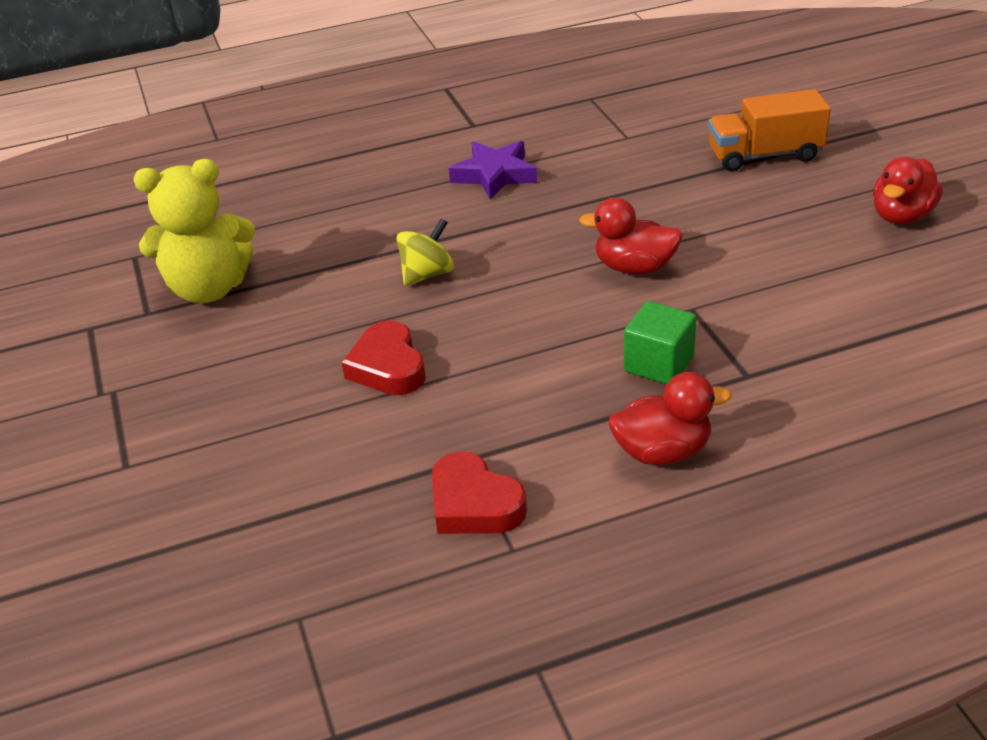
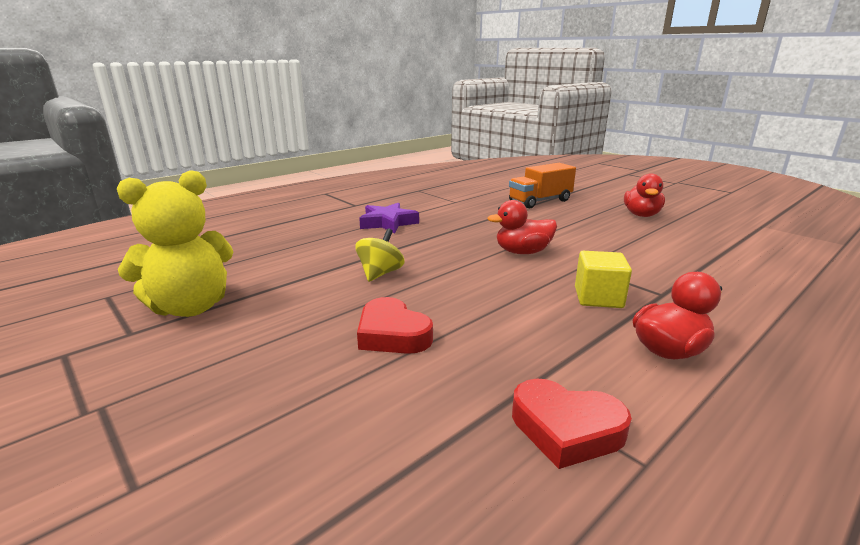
camera: 25 degrees left, 15 degrees down
green cube [624,301,696,384] -> yellow cube [575,251,632,308]

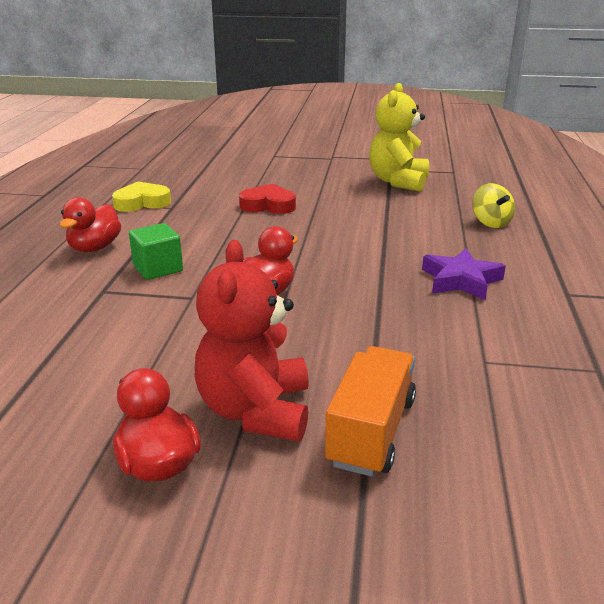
camera: 140 degrees right, 5 degrees up
yellow spinning top [355,229,404,282] -> yellow spinning top moved to [472,183,515,228]
red heart [512,378,632,469] -> yellow heart [112,182,171,212]
yellow cube [575,251,632,308] -> green cube [129,223,183,280]
none -> red teddy bear [195,240,309,441]

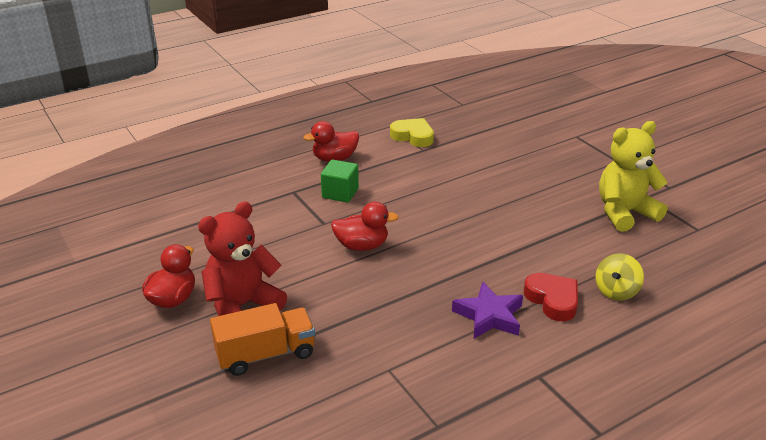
camera: 50 degrees right, 5 degrees up
red heart [239,184,296,214] -> red heart moved to [524,273,578,321]

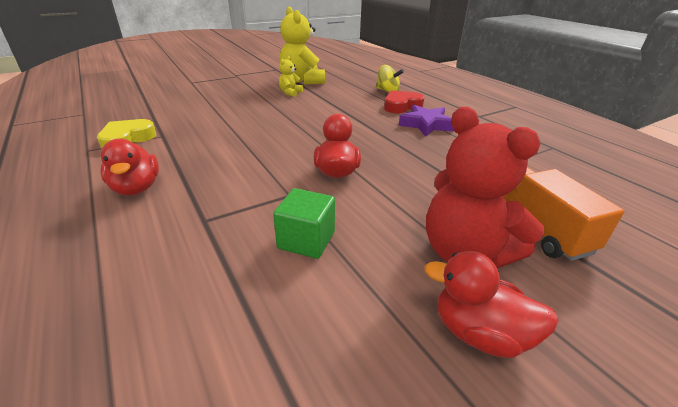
camera: 90 degrees left, 0 degrees up
green cube [321,160,359,203] -> green cube moved to [273,188,335,259]
none -> yellow teddy bear [279,56,303,97]

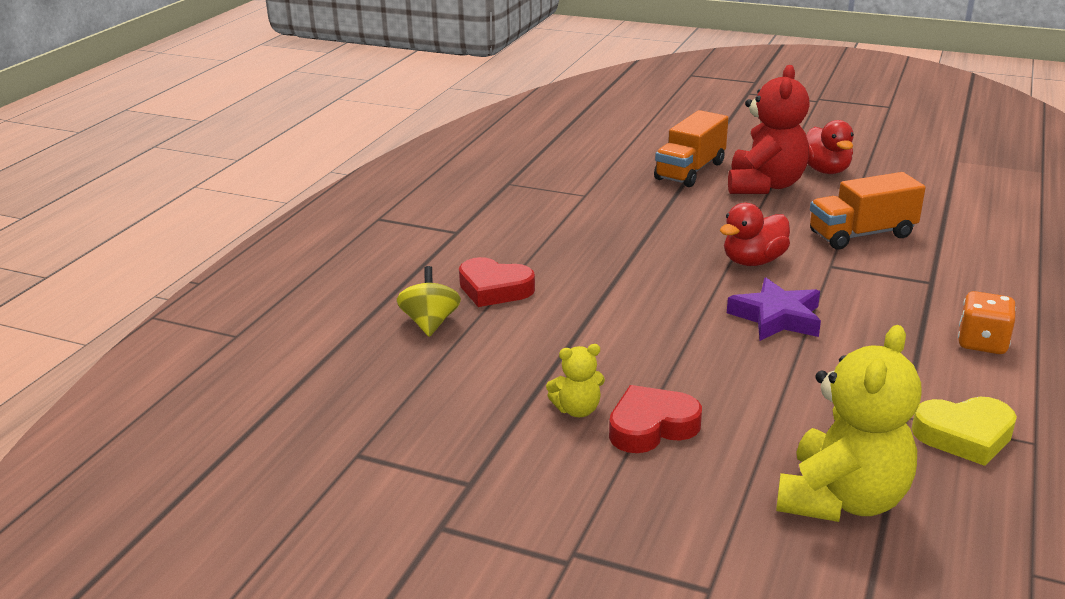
camera: 125 degrees left, 5 degrees down
red duck [100,139,159,196] -> orange dice [958,291,1016,354]
green cube [273,188,335,259] -> orange truck [810,172,926,249]
yellow teddy bear [279,6,325,84] -> yellow teddy bear moved to [776,325,921,522]
purple star [399,105,455,137] -> purple star moved to [727,278,821,341]
none -> red heart [609,385,702,453]

